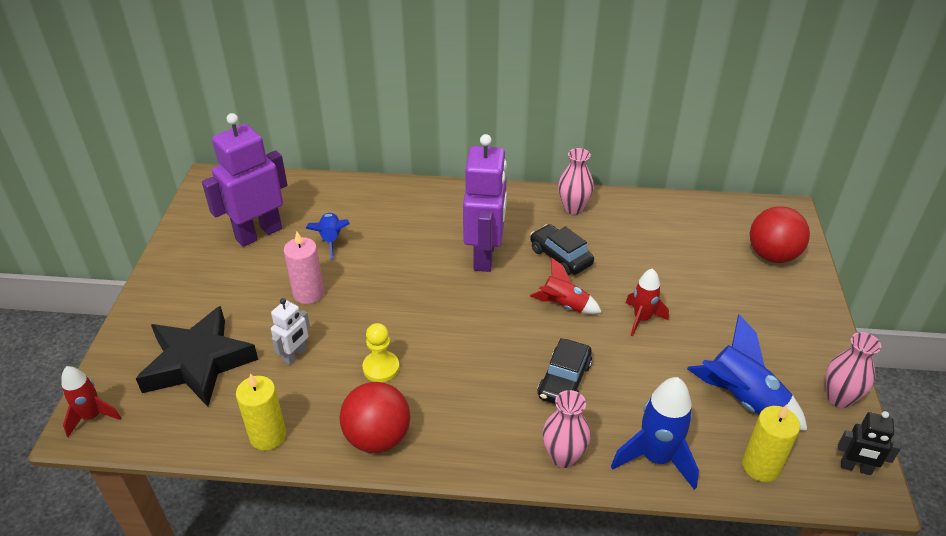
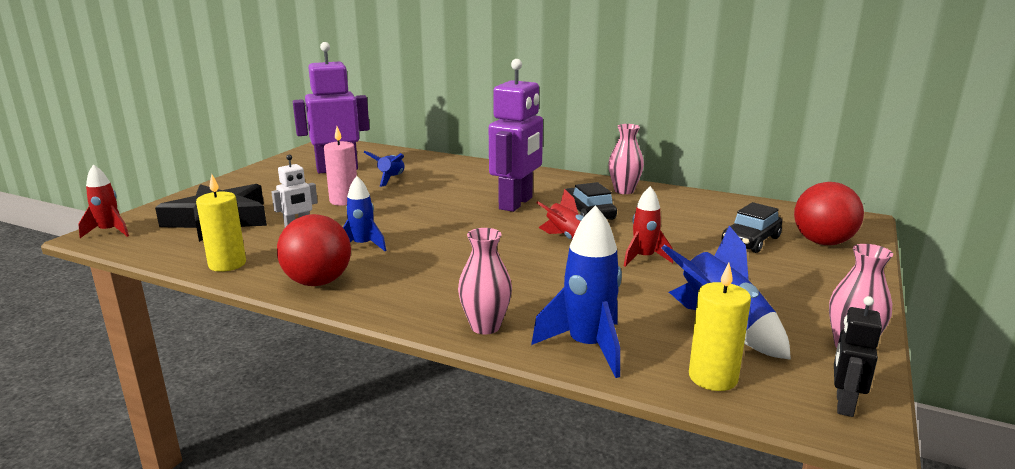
camera: 20 degrees right, 20 degrees down
yellow pawn [362,323,400,382] -> blue rocket [343,176,386,251]
black car [537,338,592,404] -> black car moved to [721,202,782,253]
black robot [838,411,901,475] -> black robot turned 75 degrees clockwise [834,296,882,417]

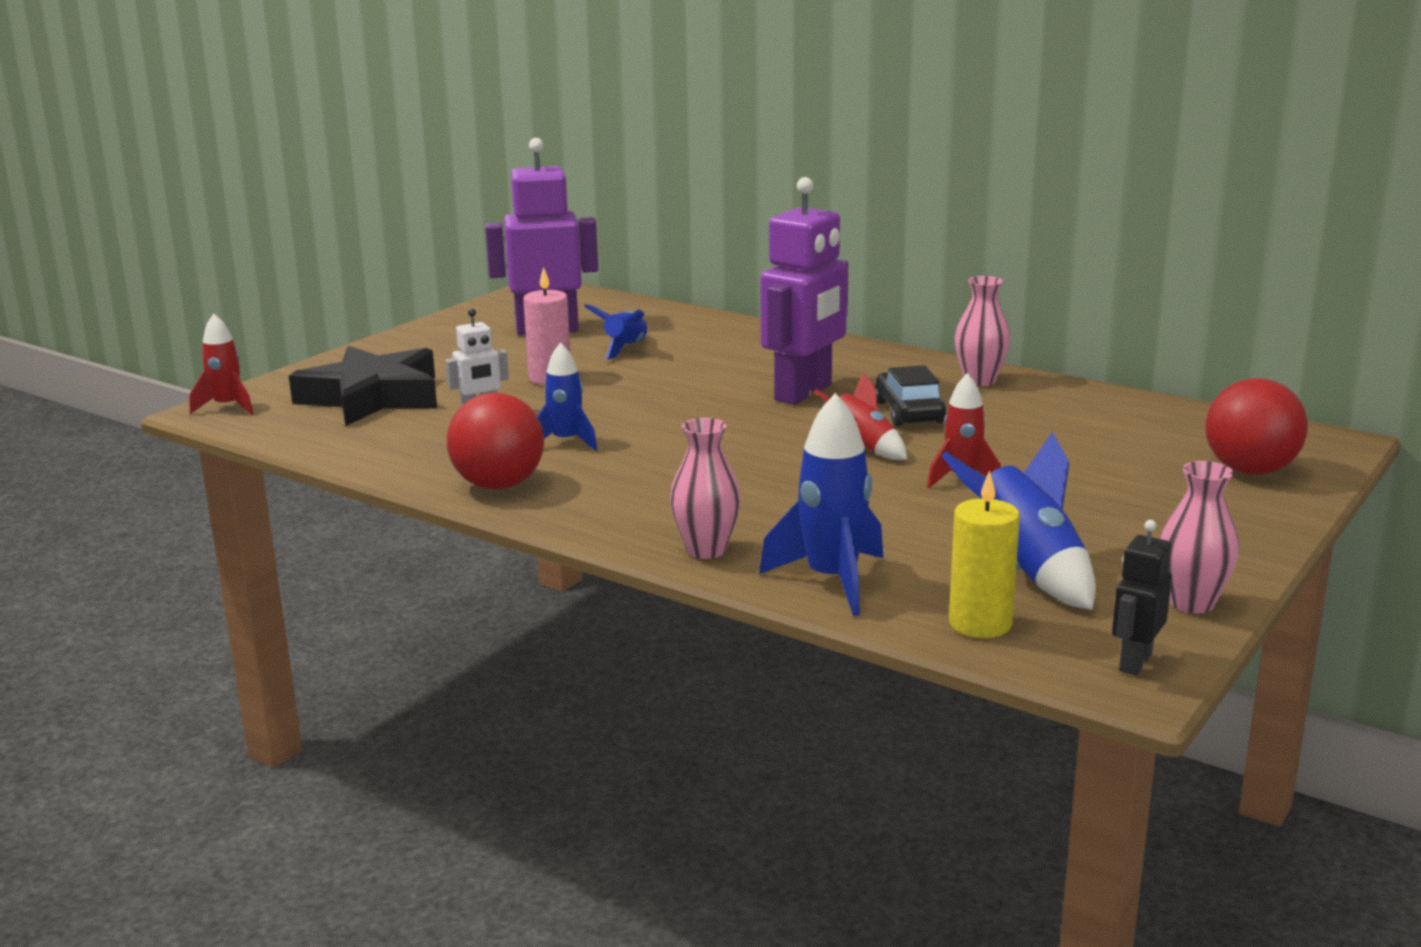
camera: 10 degrees right, 0 degrees up
yellow candle [196,174,246,272] -> none
black car [721,202,782,253] -> none

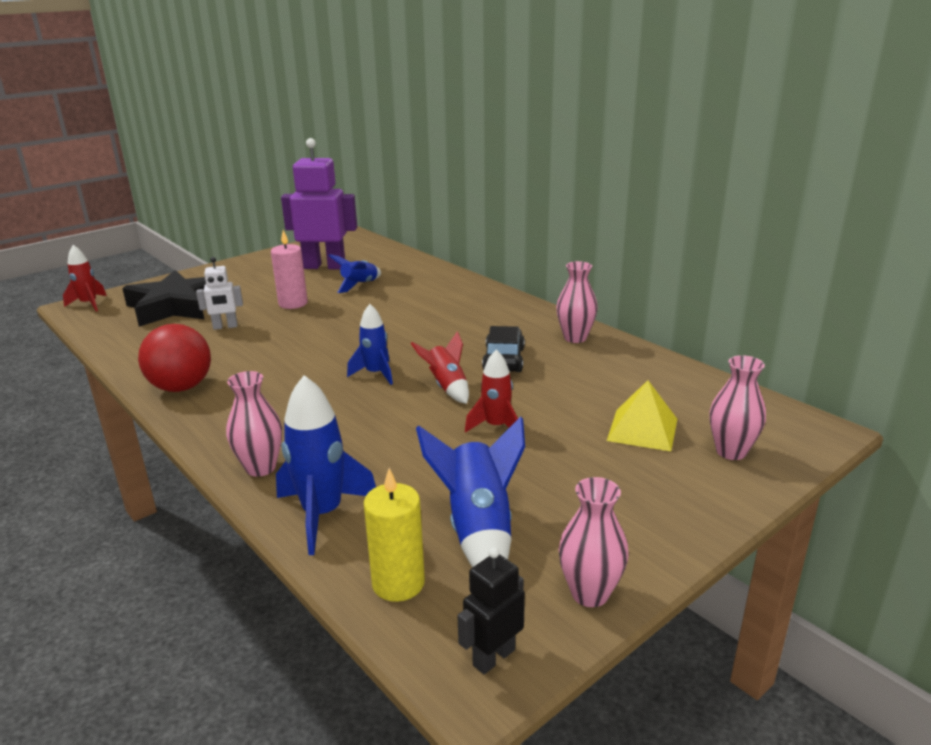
camera: 15 degrees right, 5 degrees up
blue rocket [537,342,597,451] -> blue rocket moved to [347,304,393,385]
purple robot [760,177,848,405] -> none
red ball [1206,378,1308,475] -> pink vase [710,355,766,460]
none -> yellow pyramid [607,380,677,451]

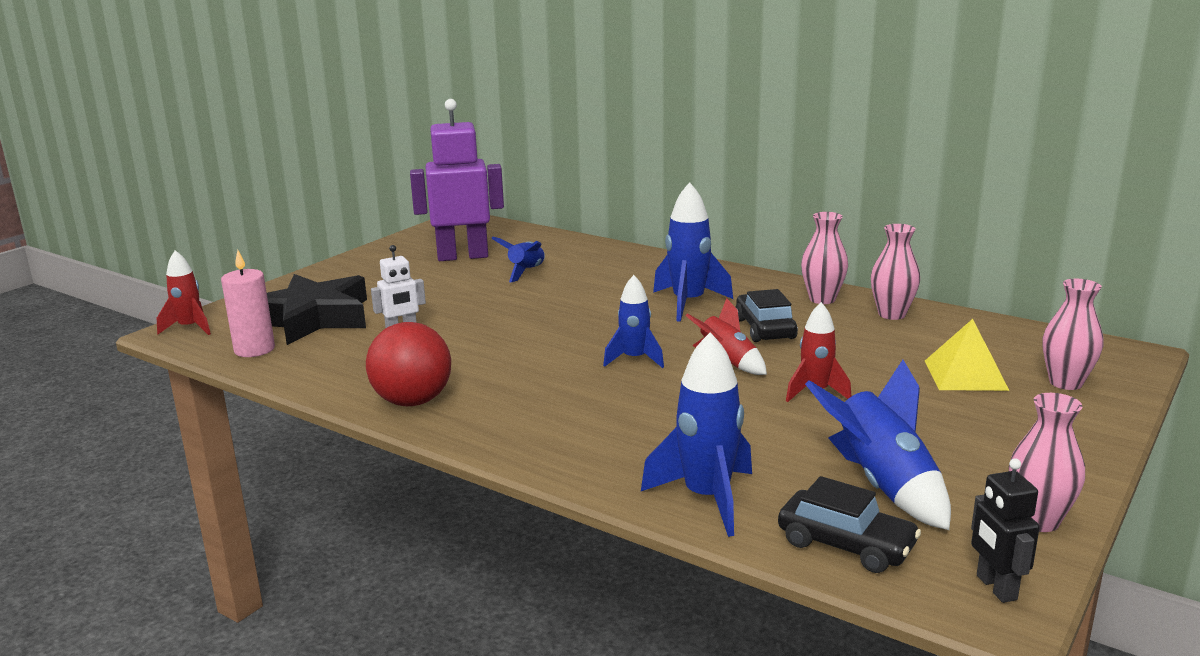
camera: 15 degrees left, 5 degrees down
pink vase [226,371,282,477] -> pink vase moved to [871,224,920,320]
pink candle [271,230,308,309] -> pink candle moved to [221,250,275,357]
yellow candle [364,468,425,602] -> black car [778,476,921,573]
black robot [457,547,525,674] -> black robot turned 45 degrees counterclockwise [971,458,1040,603]
none -> blue rocket [653,182,733,322]

